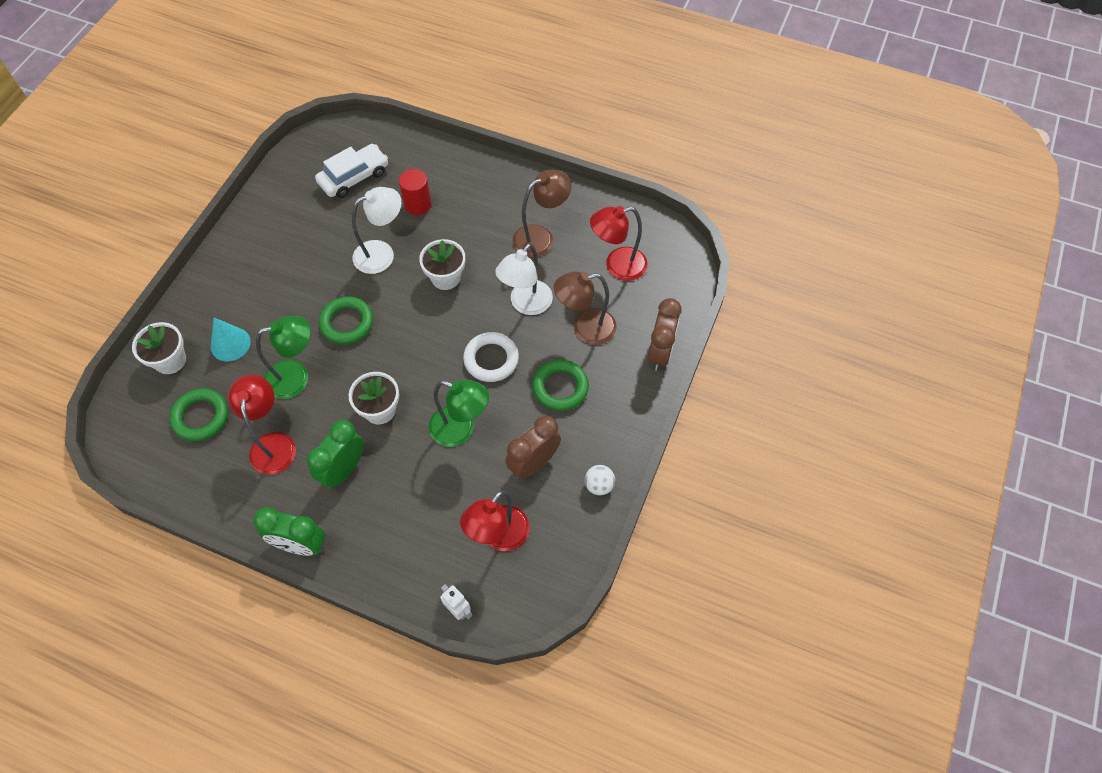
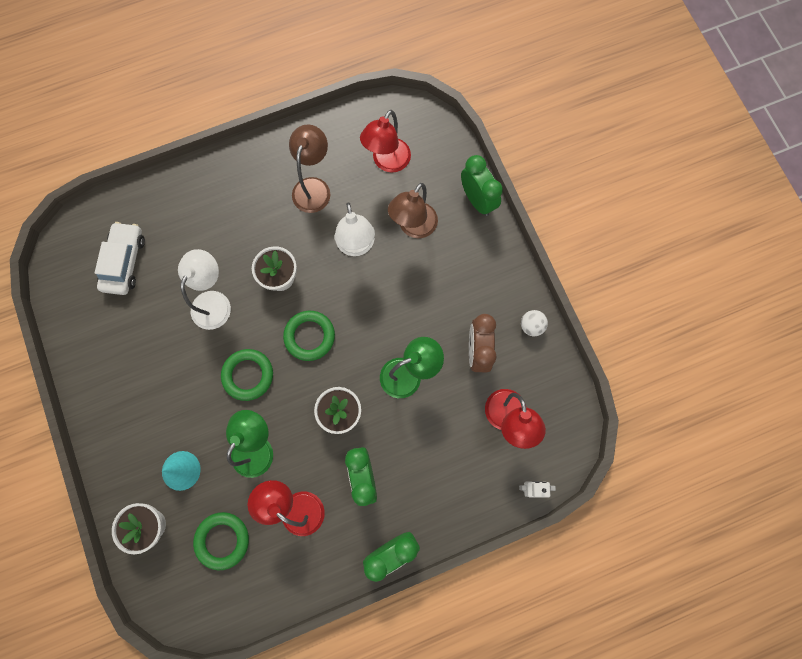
camera: 45 degrees left, 15 degrees up
red cylinder [399,169,432,215] -> none
white ring [463,332,519,382] -> none
green ring [532,360,589,411] -> green ring moved to [283,311,335,361]
brown clock [648,298,682,371] -> green clock [461,155,503,216]

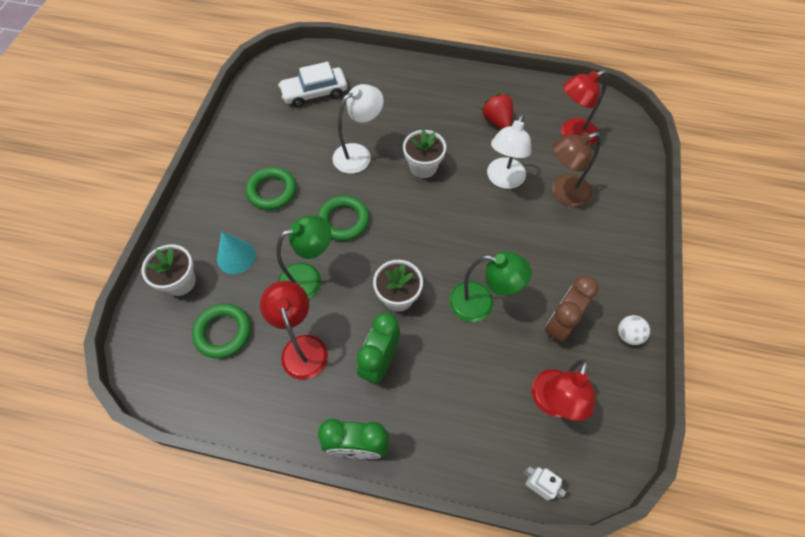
camera: 35 degrees right, 15 degrees down
white car [95,222,145,295] -> white car turned 150 degrees counterclockwise [278,62,347,108]
green ring [283,311,335,361] -> green ring moved to [246,167,296,210]
brown lamp [289,124,330,213] -> red strawberry [480,93,513,129]
green clock [461,155,503,216] -> none

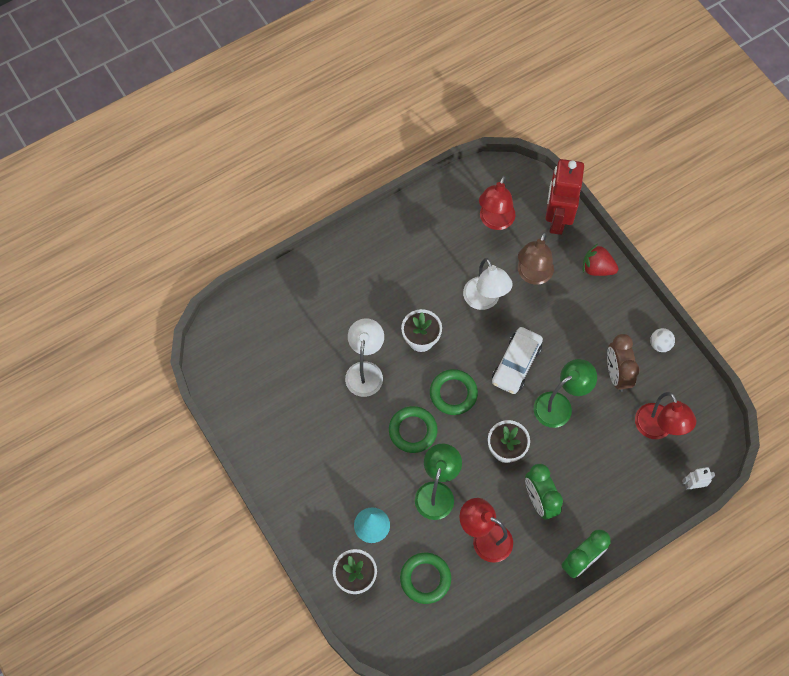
camera: 45 degrees left, 5 degrees up
green ring [246,167,296,210] -> green ring moved to [430,369,478,415]
white car [278,62,347,108] -> white car moved to [492,327,543,394]
red strawberry [480,93,513,129] -> red strawberry moved to [583,244,619,276]
none -> red robot [546,159,584,235]

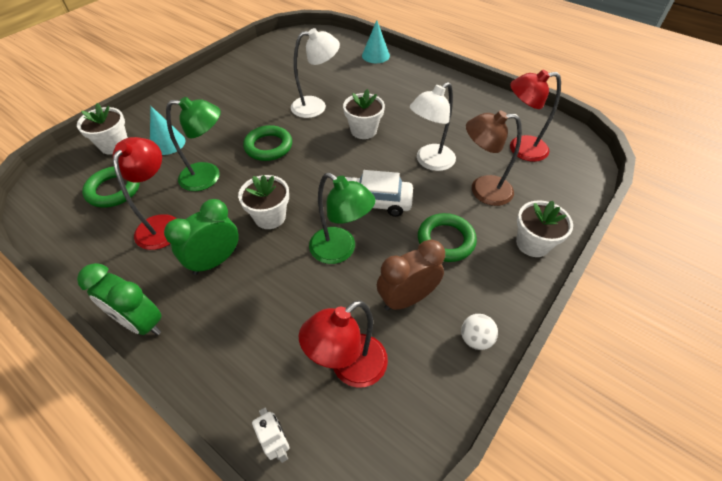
camera: 70 degrees right, 15 degrees down
green ring [430,369,478,415] -> green ring moved to [418,213,477,262]
red robot [546,159,584,235] -> none
red strawberry [583,244,619,276] -> white flower pot [516,200,573,257]
none -> turquoise cone [362,20,390,63]

